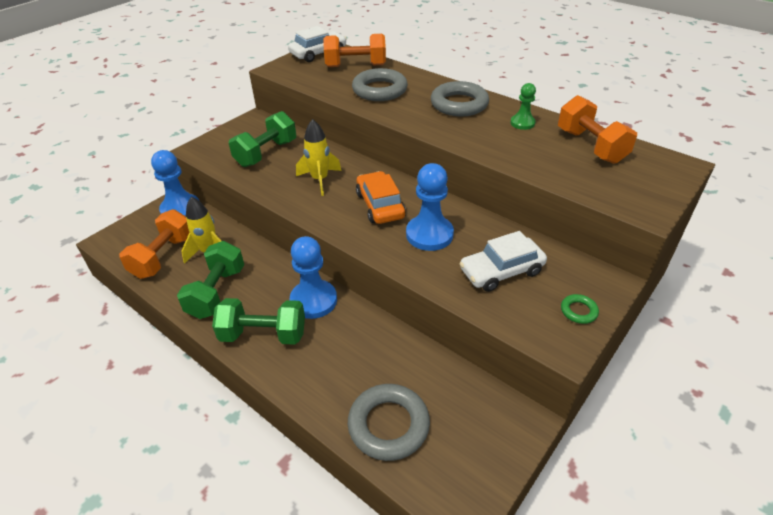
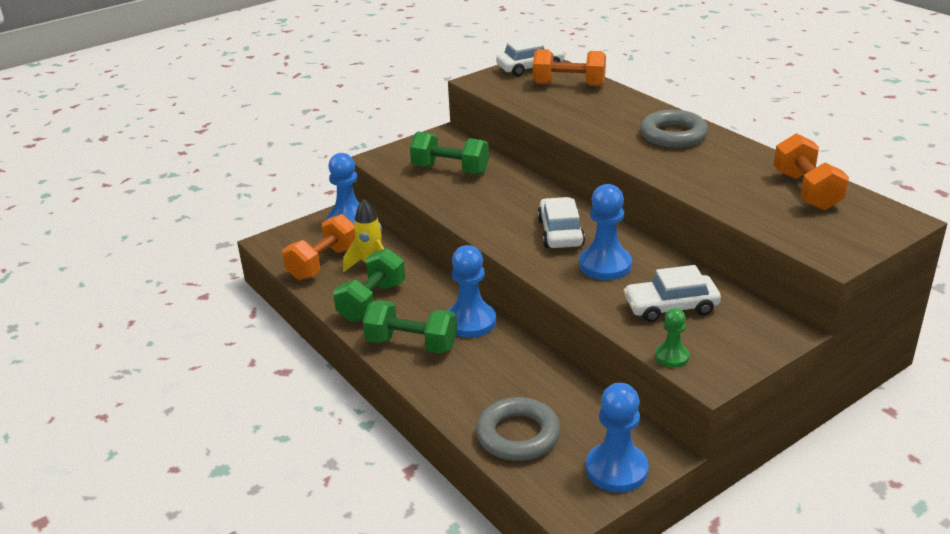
camera: 15 degrees right, 10 degrees down
green dumbbell [229,111,296,167] -> green dumbbell turned 60 degrees clockwise [410,132,489,174]
yellow rocket [296,119,342,196] -> none
grey ring [352,68,408,101] -> none
orange car [356,171,406,224] -> white car [537,197,585,248]
green pawn [511,83,536,130] -> green pawn moved to [655,308,689,368]
green ring [561,294,599,324] -> none
none -> blue pawn [586,383,649,493]

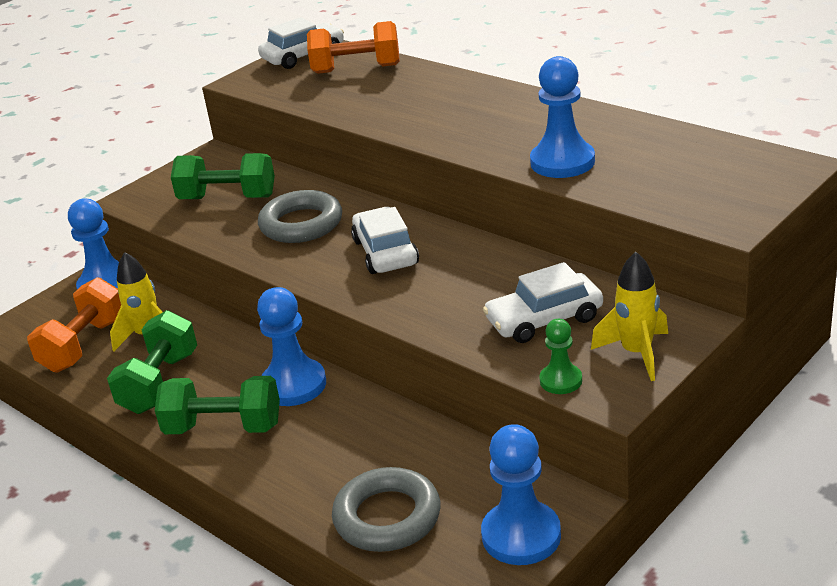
camera: 10 degrees left, 0 degrees up
blue pawn [579,184,632,280] -> blue pawn moved to [530,56,595,178]
grey ring [640,110,708,148] -> grey ring moved to [258,190,342,243]
orange dumbbell [774,133,849,210] -> none
none -> yellow rocket [591,252,668,381]

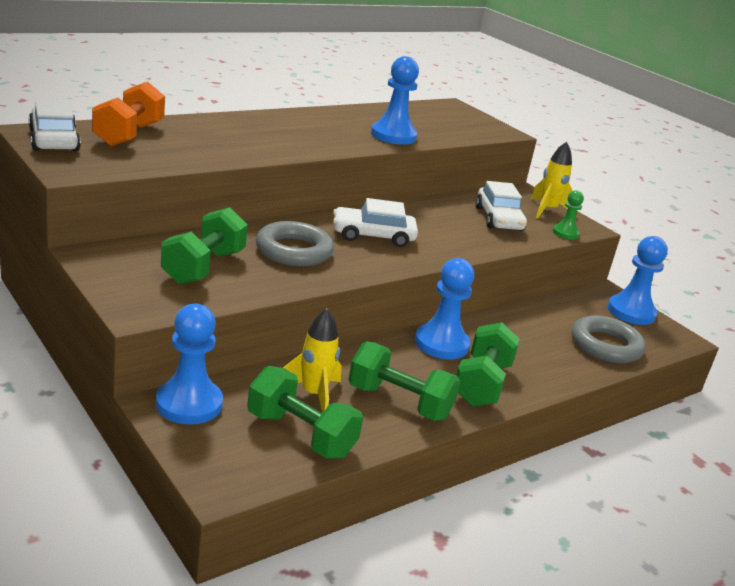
camera: 85 degrees left, 5 degrees down
orange dumbbell [27,277,121,373] -> green dumbbell [247,366,363,458]

